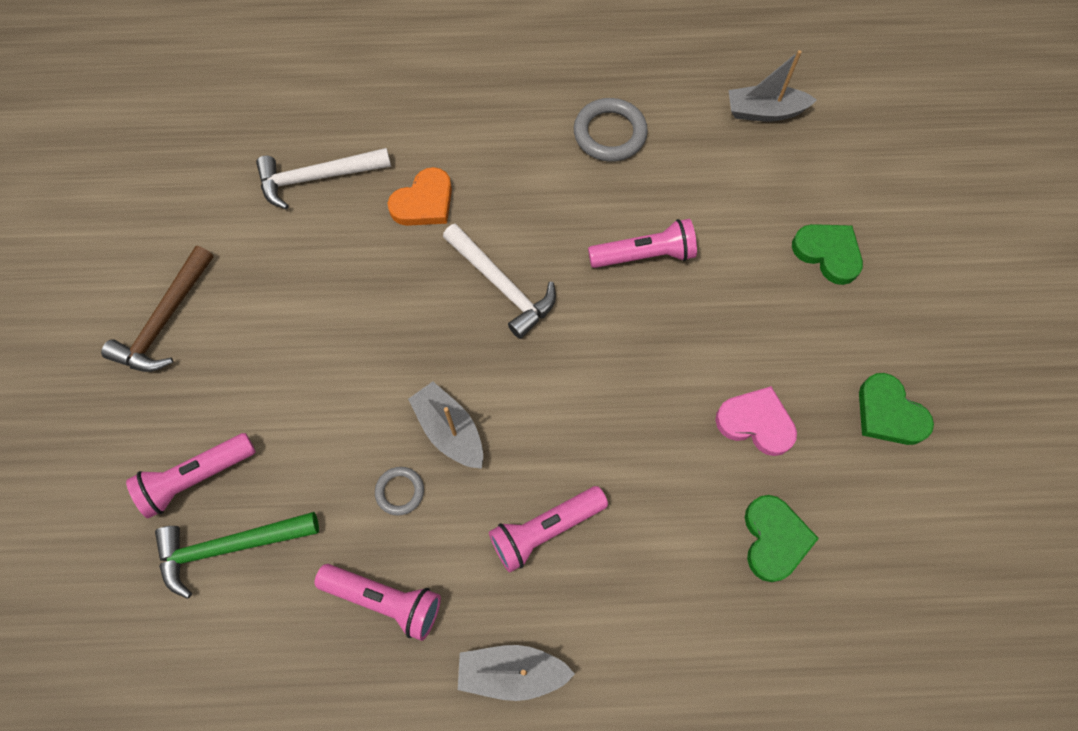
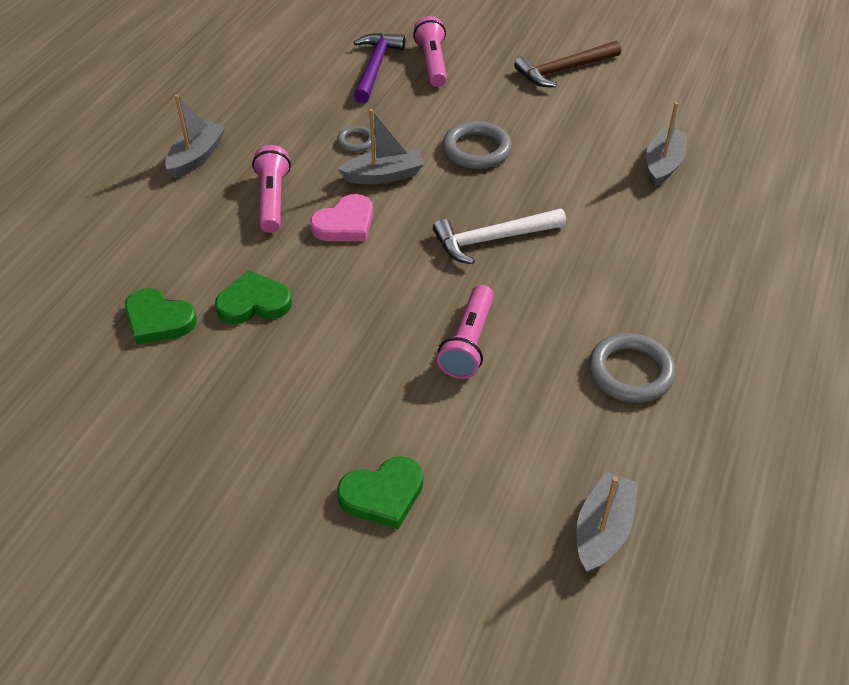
camera: 115 degrees right, 20 degrees down
brown hammer [101,246,213,372] -> brown hammer turned 75 degrees counterclockwise [514,41,621,87]
green hammer [155,512,319,599] -> purple hammer [354,33,405,103]
white hammer [256,148,391,209] -> grey boat [646,102,687,187]
pink flashlight [314,564,441,641] -> none
orange heart [388,167,452,226] -> none
pink heart [715,386,797,456] -> pink heart moved to [310,194,373,241]
green heart [859,373,934,445] -> green heart moved to [215,270,292,324]
none -> grey ring [442,121,512,169]

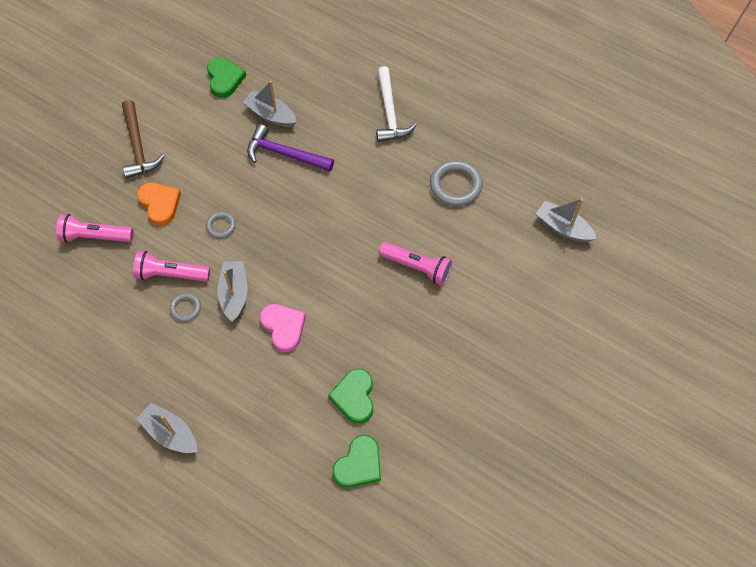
camera: 80 degrees left, 15 degrees up
pink flashlight [252,145,291,233] -> pink flashlight moved to [133,251,210,281]
green heart [337,456,423,529] -> green heart moved to [207,57,246,98]
purple hammer [354,33,405,103] -> purple hammer moved to [247,124,334,172]
white hammer [433,209,566,264] -> white hammer moved to [376,66,416,142]
grey ring [442,121,512,169] -> grey ring [206,212,236,238], size x0.56
none -> orange heart [137,183,181,225]

